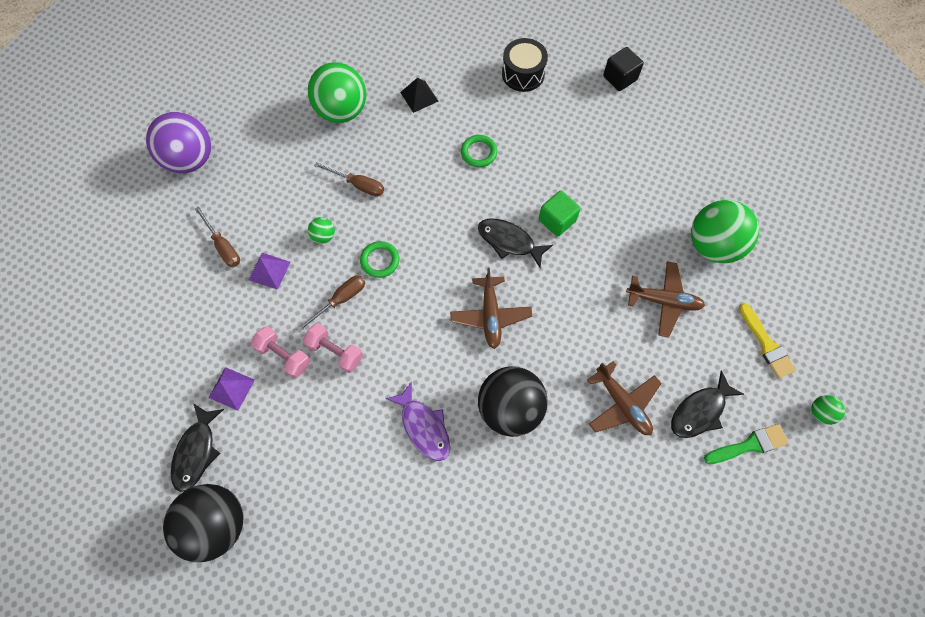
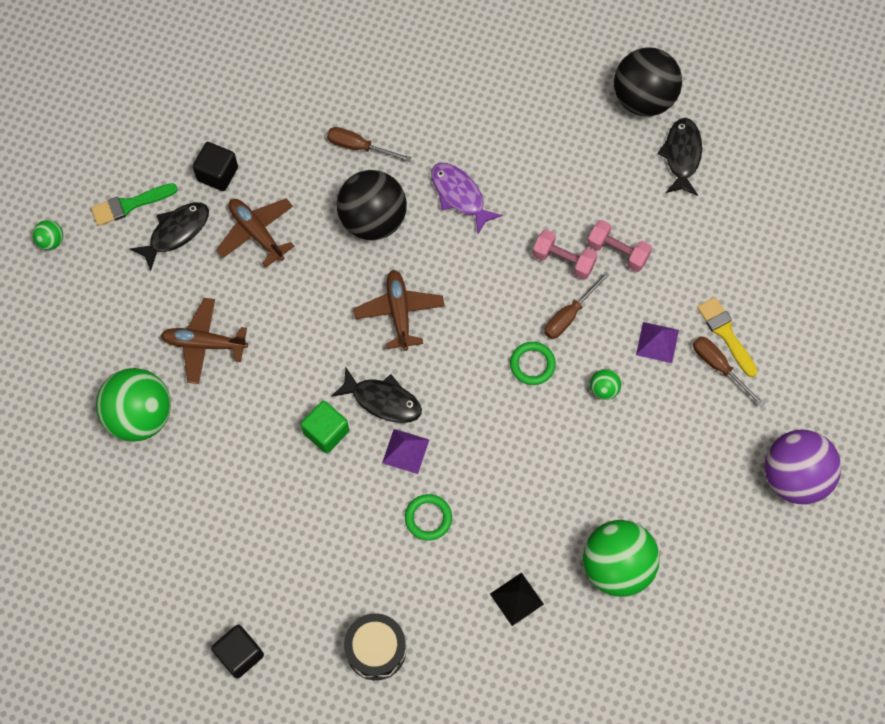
camera: 175 degrees right, 0 degrees up
purple pyramid [208,367,255,411] -> purple pyramid moved to [382,429,429,474]
brown screwdriver [314,162,384,197] -> brown screwdriver moved to [327,127,412,162]
yellow brush [739,303,796,379] -> yellow brush moved to [697,297,757,377]
none -> black cube [193,142,238,191]

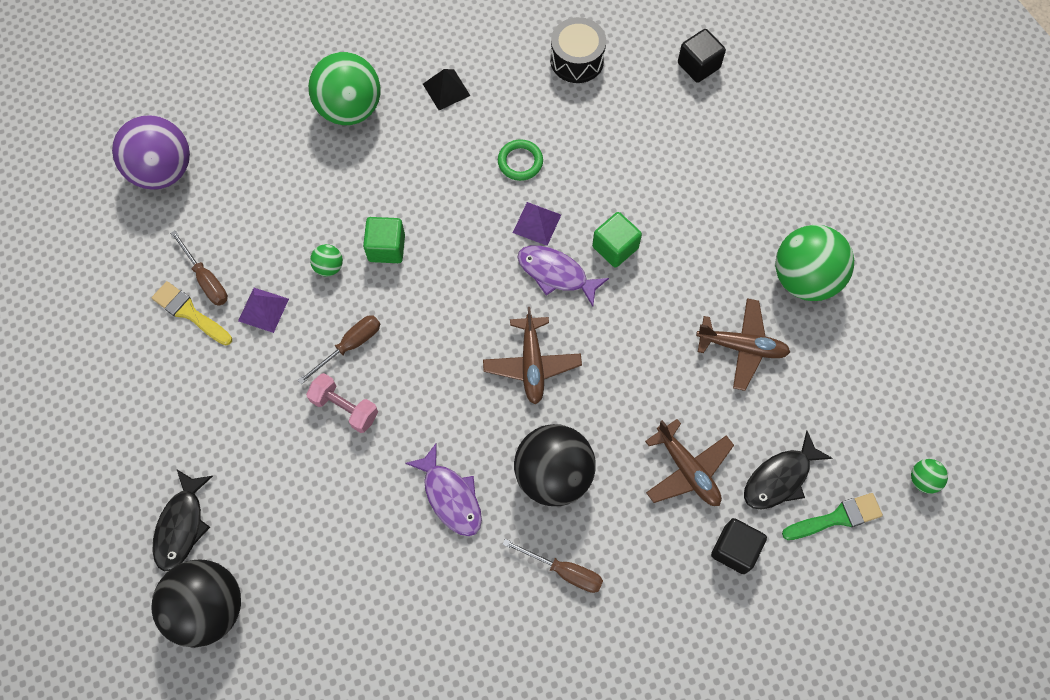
camera: 175 degrees left, 0 degrees up
black fish [332,368,422,423] -> purple fish [517,245,609,307]
green ring [510,342,556,385] -> none
pink dumbbell [587,220,652,272] -> none
yellow brush [697,297,757,377] -> yellow brush turned 150 degrees clockwise [151,281,232,346]
none -> green cube [363,217,405,263]

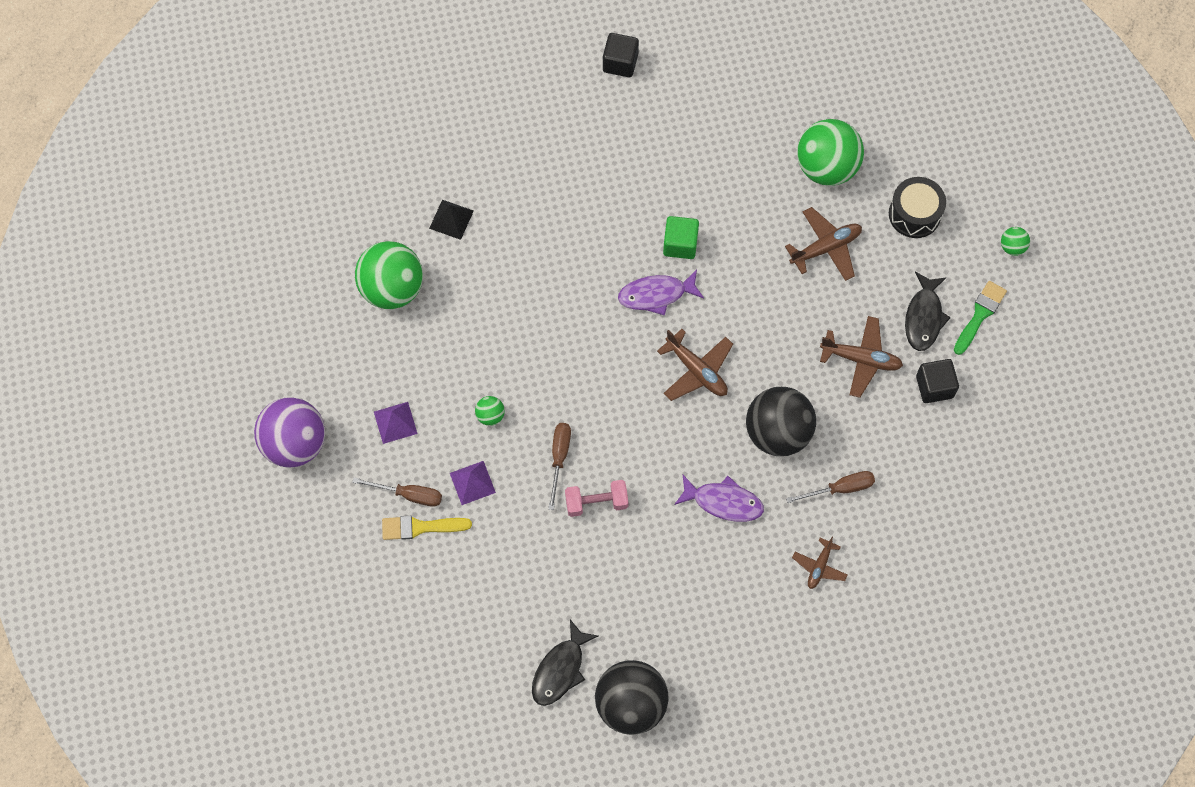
camera: 40 degrees left, 0 degrees up
black fish [152,470,213,571] -> black fish turned 60 degrees clockwise [532,620,598,706]
green cube [363,217,405,263] -> none
green ring [498,139,543,181] -> none
purple pyramid [513,202,561,246] -> purple pyramid moved to [374,402,417,444]
black drum [550,17,606,83] -> black drum moved to [889,177,946,238]
none -> brown plane [792,537,847,589]

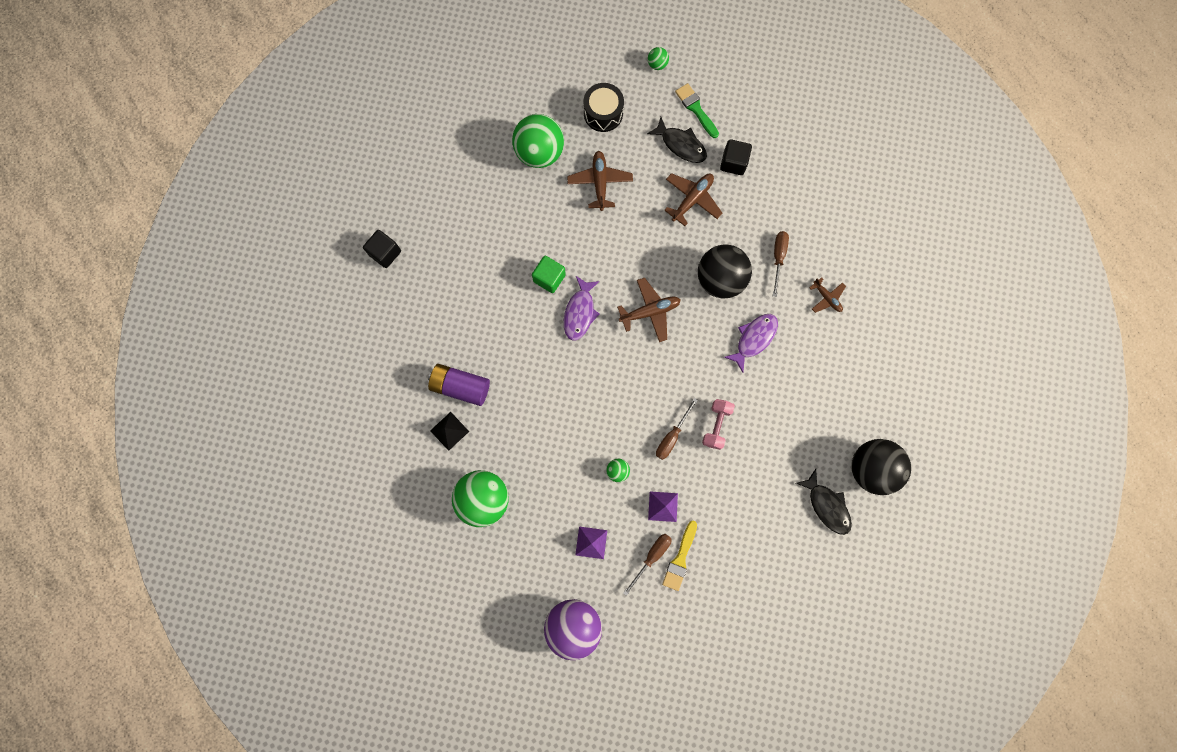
camera: 65 degrees left, 10 degrees up
brown screwdriver [549,423,571,510] -> brown screwdriver turned 90 degrees counterclockwise [656,398,698,460]
none -> purple battery [428,364,490,406]

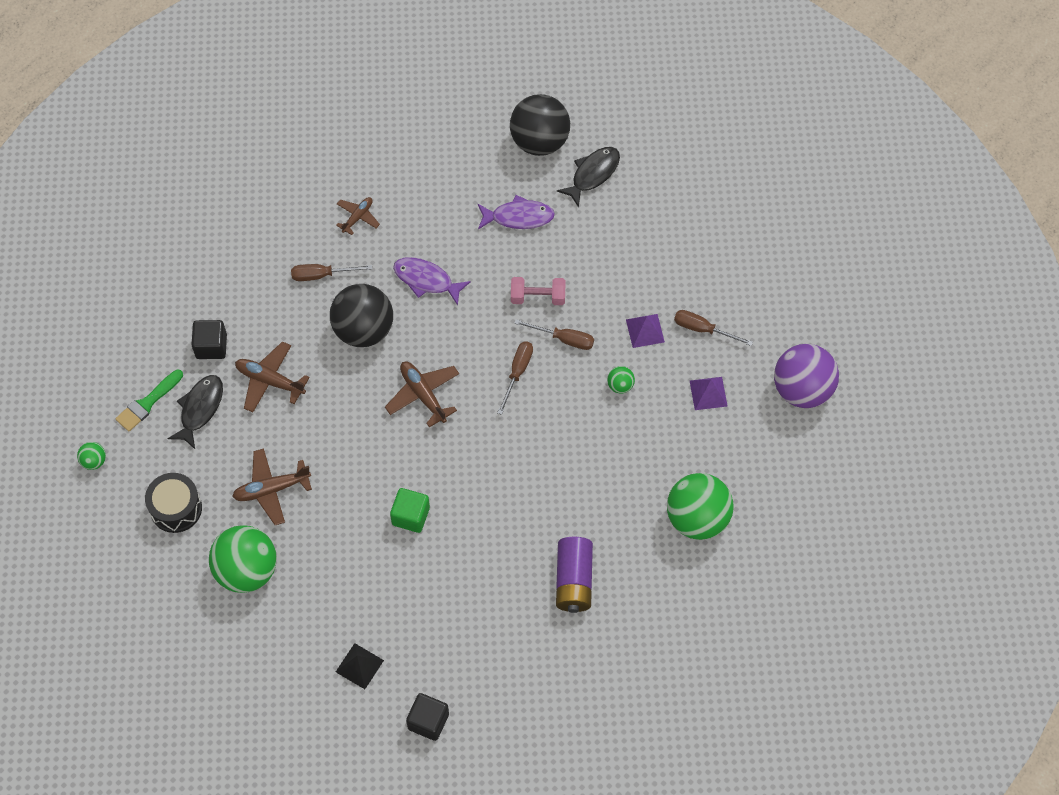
camera: 105 degrees left, 15 degrees down
black pyramid [430,412,469,451] -> black pyramid moved to [336,643,384,689]
purple fish [564,276,600,341] -> purple fish moved to [478,195,555,229]
yellow brush [662,521,697,591] -> none
none -> brown screwdriver [497,341,533,415]

